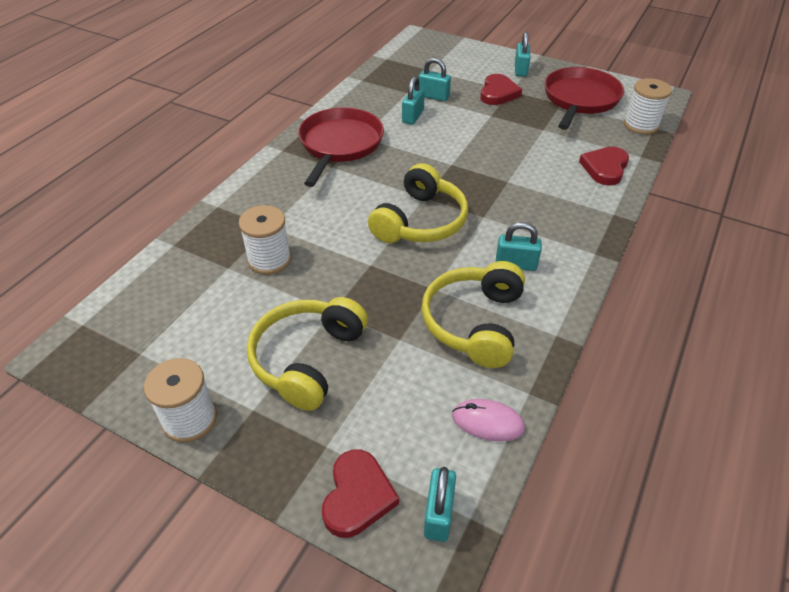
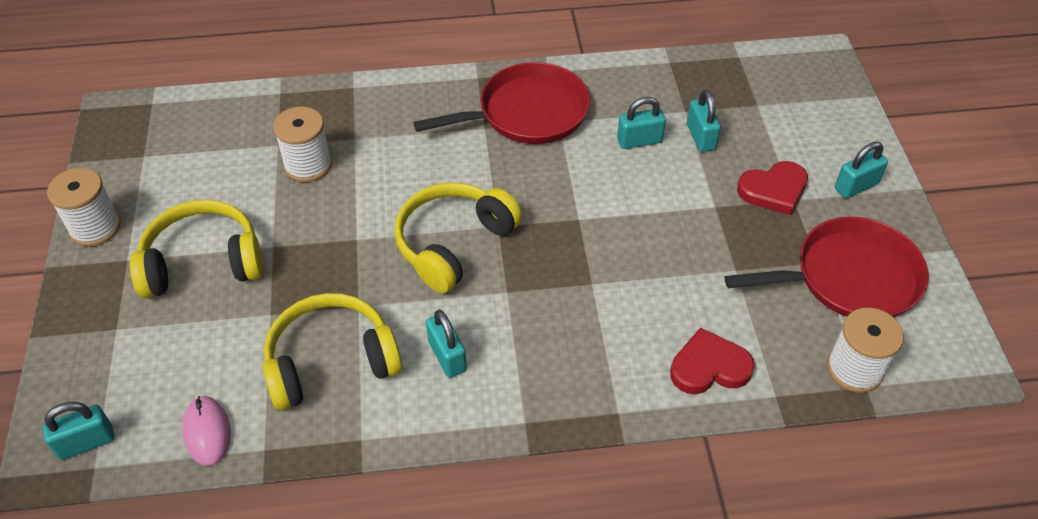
camera: 55 degrees right, 5 degrees up
red heart [322,450,399,538] -> none
yellow headphones [368,163,468,243] -> yellow headphones turned 135 degrees clockwise [394,183,523,293]

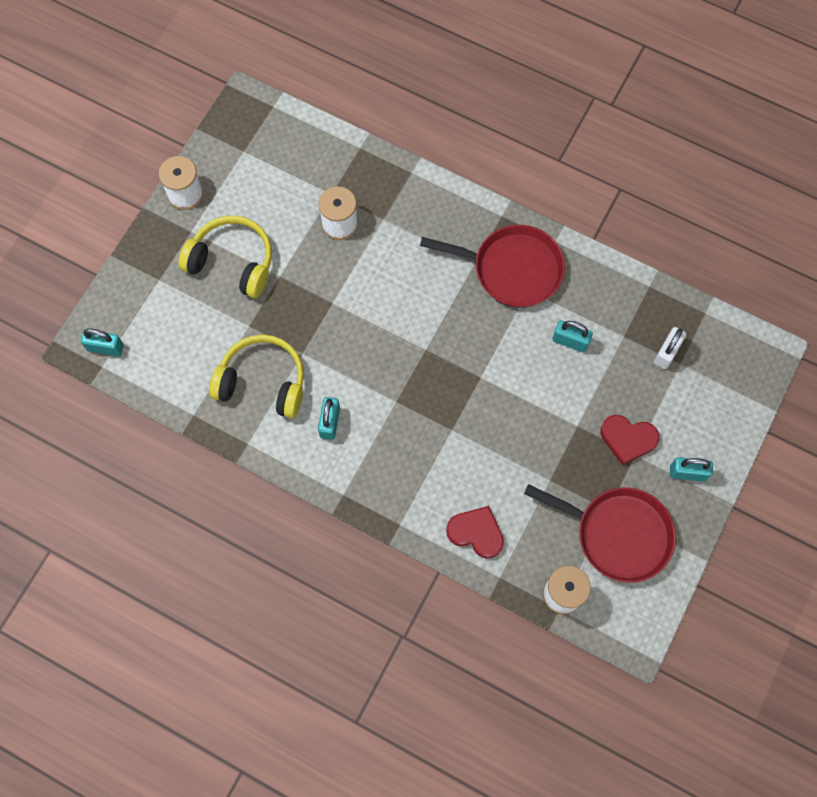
camera: 35 degrees right, 20 degrees up
pink mouse [182,396,231,466] -> none
yellow headphones [394,183,523,293] -> none
turquoise padlock [687,90,721,152] -> none
none -> white padlock [654,327,686,369]

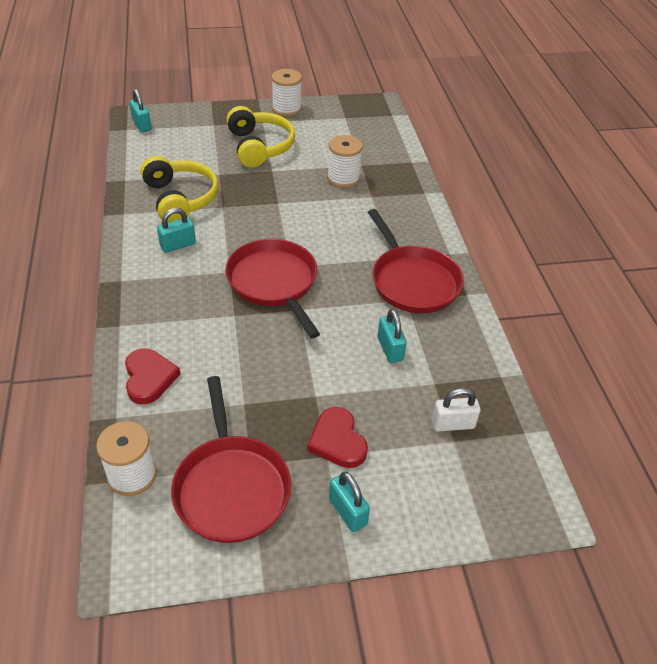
camera: 50 degrees right, 25 degrees down
none -> red pan [225,239,320,338]

